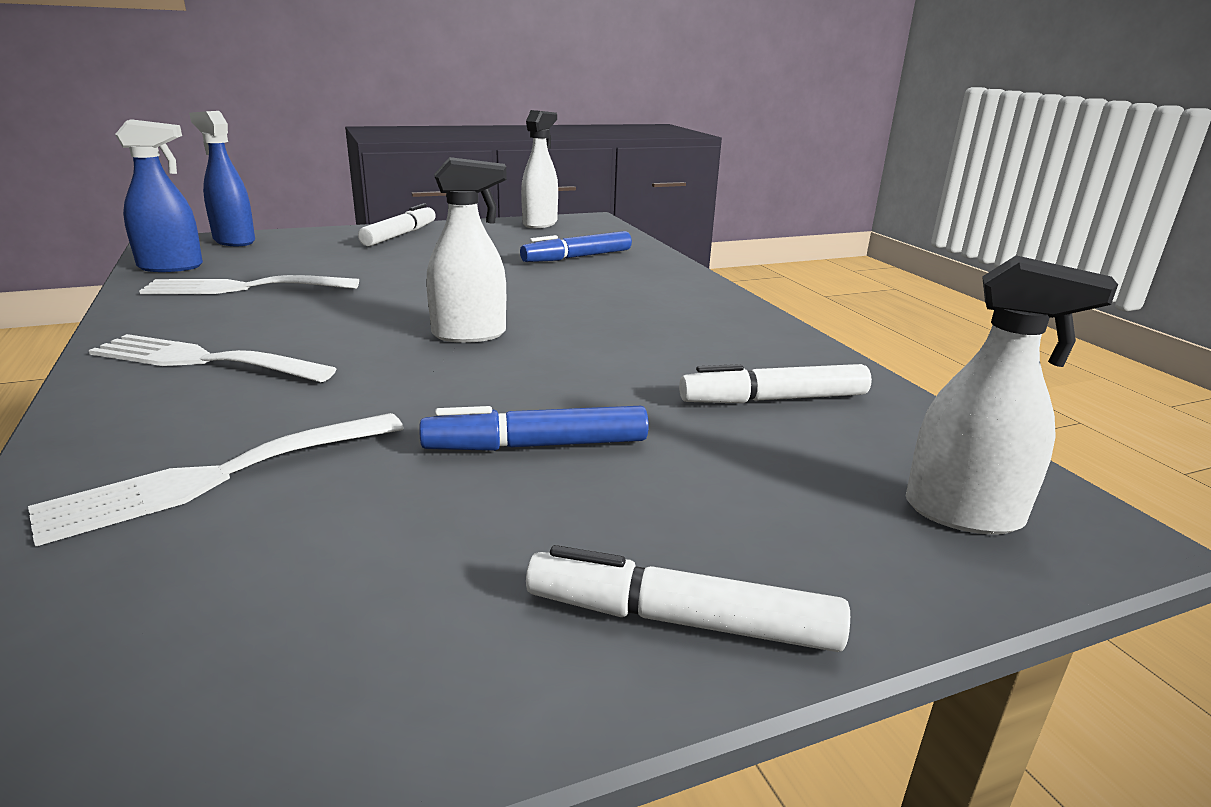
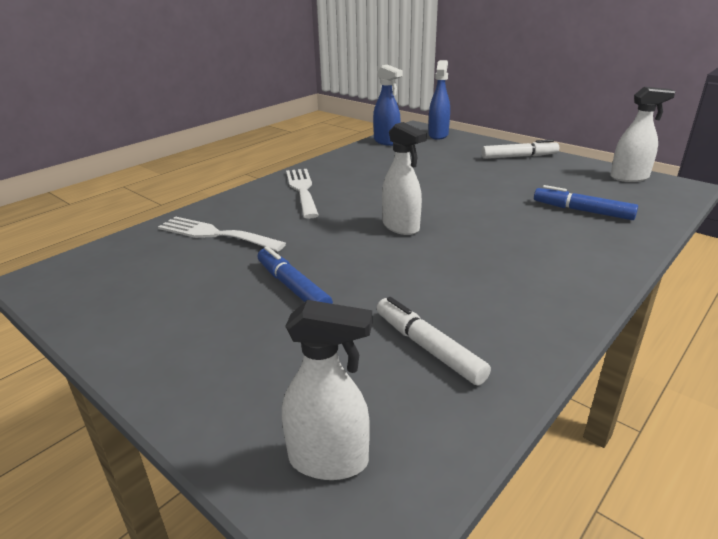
camera: 65 degrees right, 5 degrees up
white fork [139,275,359,294] -> none
white marker [526,545,850,652] -> none
white spray bottle [905,255,1118,535] -> white spray bottle turned 75 degrees counterclockwise [282,300,372,480]

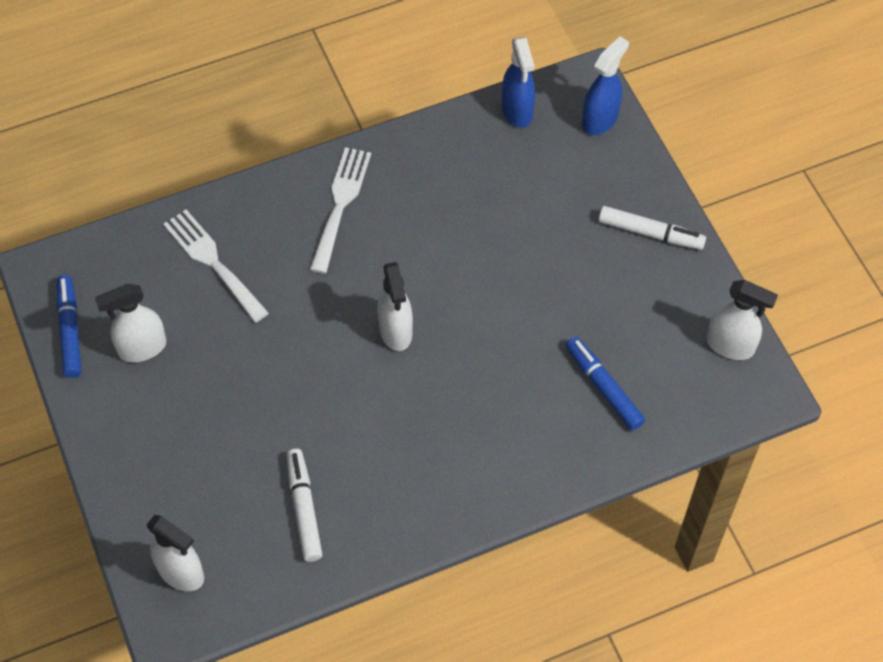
camera: 25 degrees right, 30 degrees up
blue marker [258,246,333,304] -> blue marker moved to [57,275,82,378]
none -> white spray bottle [95,284,166,362]

